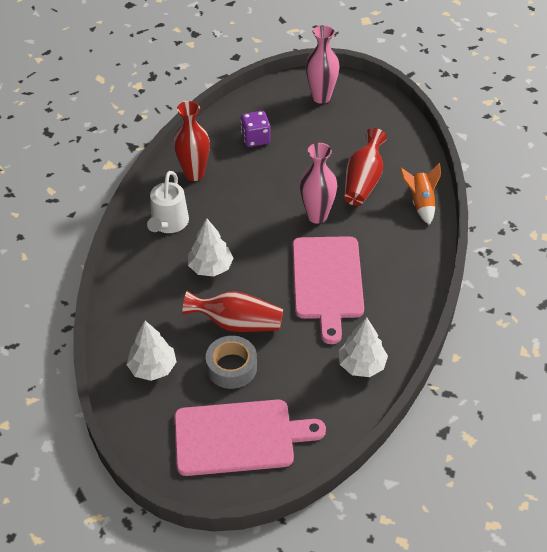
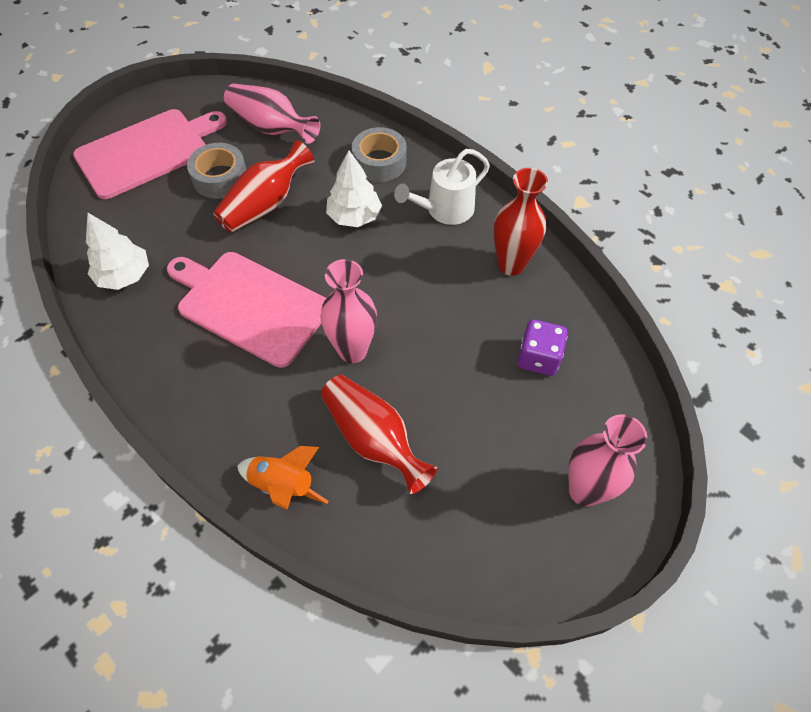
camera: 120 degrees right, 10 degrees up
white tree [127,321,176,381] -> pink vase [224,84,320,144]
white watering can [147,171,189,233] -> white watering can turned 75 degrees counterclockwise [394,149,490,225]
pink cutting board [174,399,326,476] -> pink cutting board turned 150 degrees counterclockwise [73,109,227,199]
none -> grey tape [352,127,407,182]

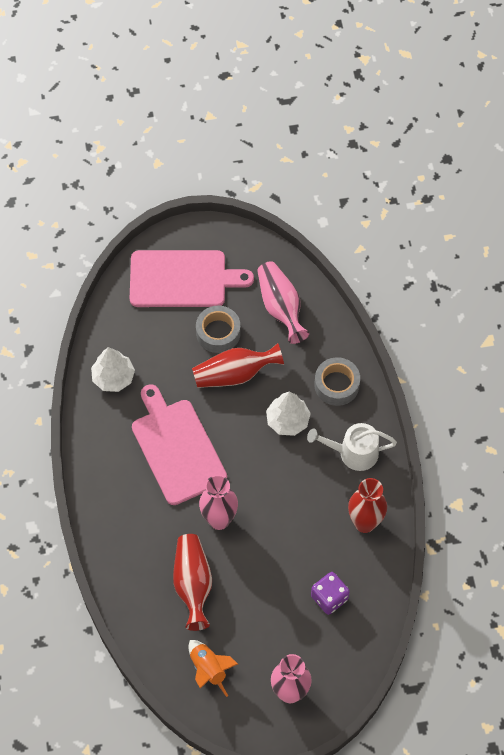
camera: 35 degrees right, 5 degrees up
orange rocket [237,446,329,510] -> orange rocket moved to [188,640,238,697]

